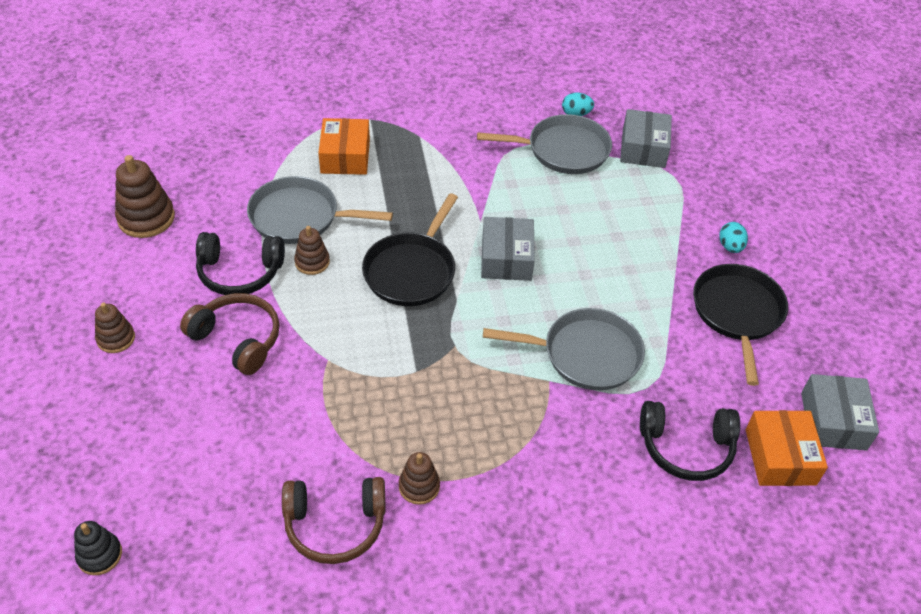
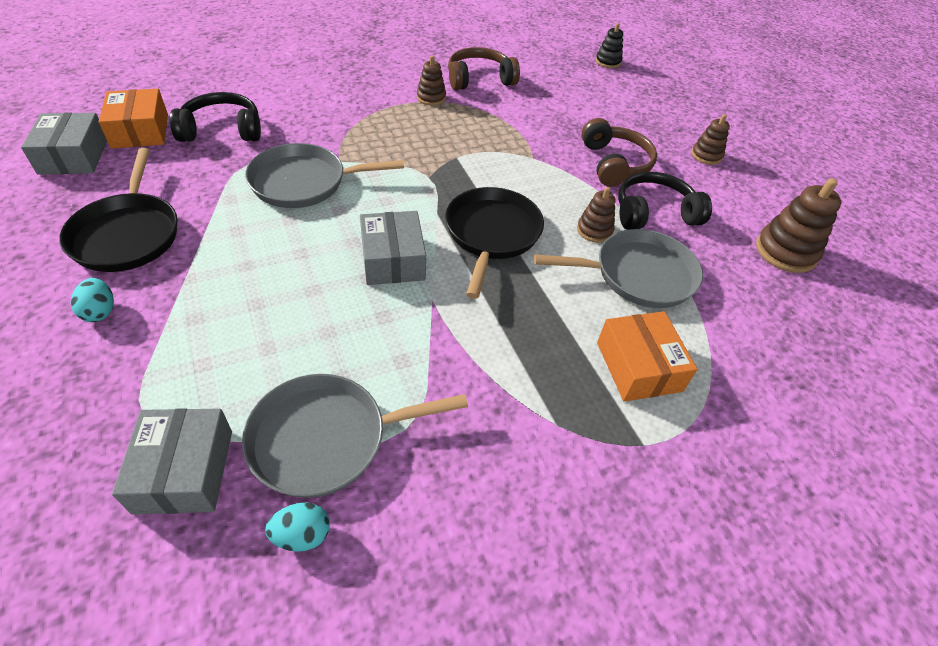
camera: 165 degrees right, 0 degrees up
brown headphones [180,293,280,375] -> brown headphones turned 120 degrees counterclockwise [581,118,657,187]

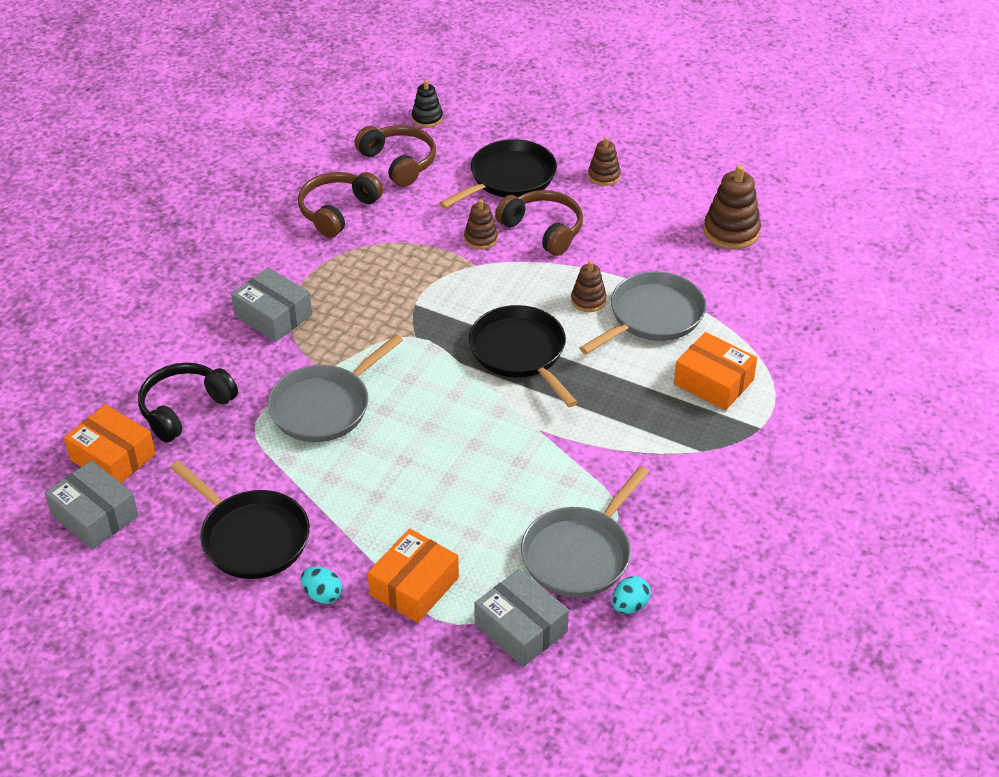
camera: 35 degrees left, 5 degrees down
grey box [360,211,426,285] -> grey box moved to [231,268,312,342]
brown stacking toy [417,55,446,106] -> brown stacking toy moved to [464,199,498,249]
black headphones [618,171,712,230] -> none
none -> brown headphones [355,125,436,187]
none -> orange box [368,529,459,623]
none -> black pan [439,139,557,209]

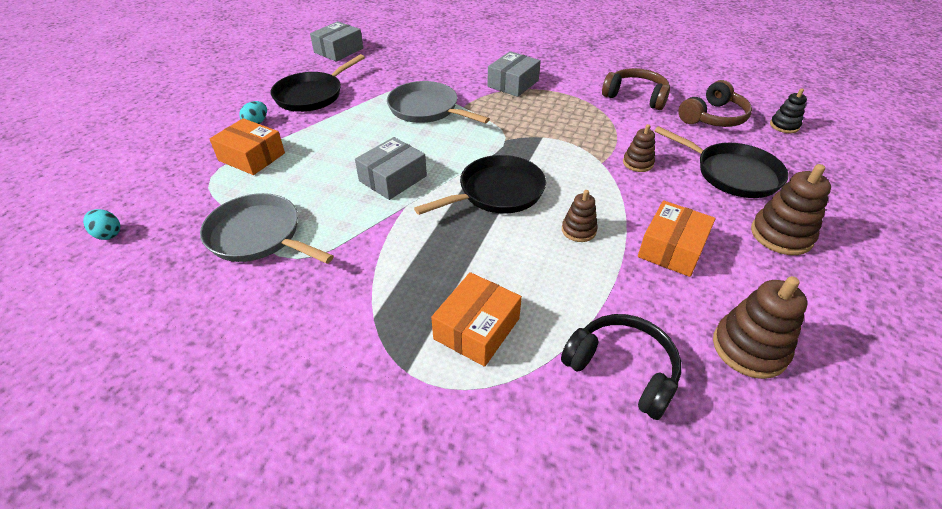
camera: 85 degrees right, 0 degrees up
orange box [64,404,156,483] -> orange box moved to [638,200,716,277]
black headphones [138,363,238,442] -> black headphones moved to [561,314,681,420]
grey box [474,569,569,667] -> grey box moved to [355,137,427,200]
brown headphones [495,190,583,256] -> none
grey pan [579,271,706,355] -> none
brown stacking toy [588,137,621,186] -> brown stacking toy [751,164,831,255], size x1.66
turquoise egg [612,576,651,614] -> turquoise egg moved to [83,209,120,240]

